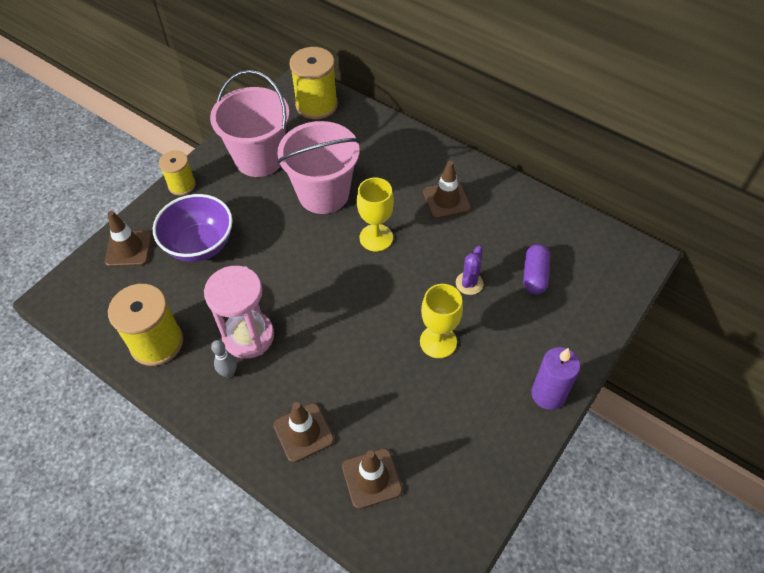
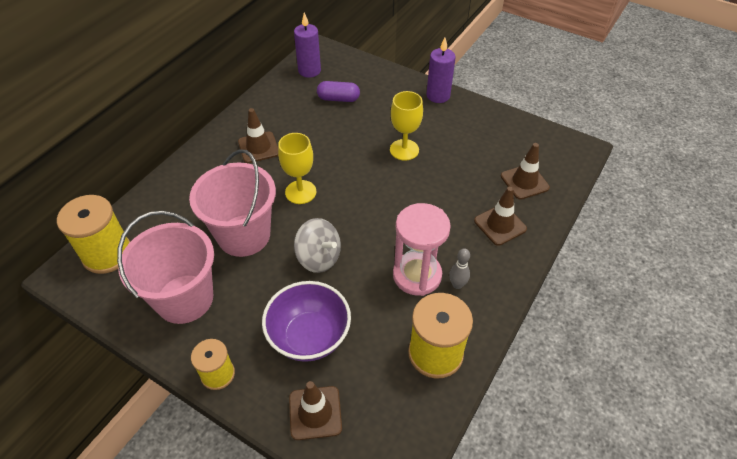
camera: 95 degrees left, 5 degrees down
purple cactus [456,246,484,295] -> none
none -> purple candle [294,13,321,78]
none -> grey spinning top [294,218,341,273]

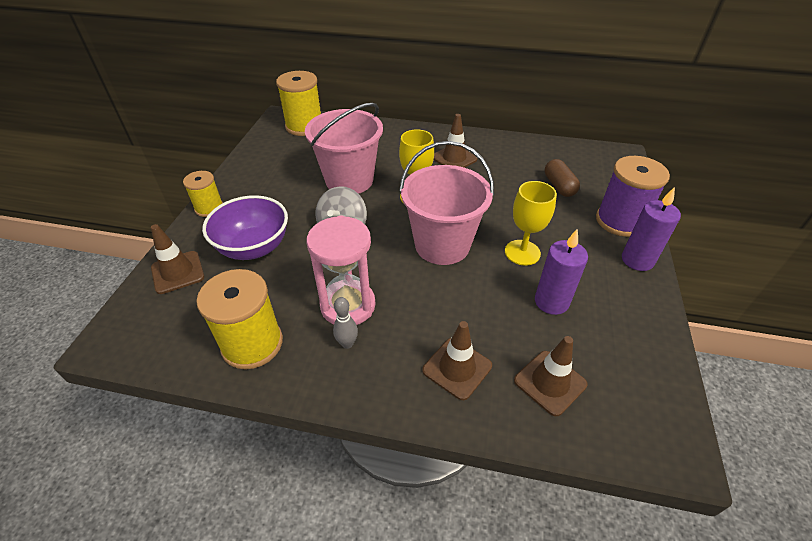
camera: 70 degrees right, 5 degrees down
pink bucket [117,211,214,324] -> pink bucket moved to [399,141,494,265]
purple candle [294,13,321,78] -> purple candle moved to [535,229,588,315]
purple capsule [317,81,360,102] -> brown capsule [545,159,580,197]
none -> purple spool [596,156,670,237]

